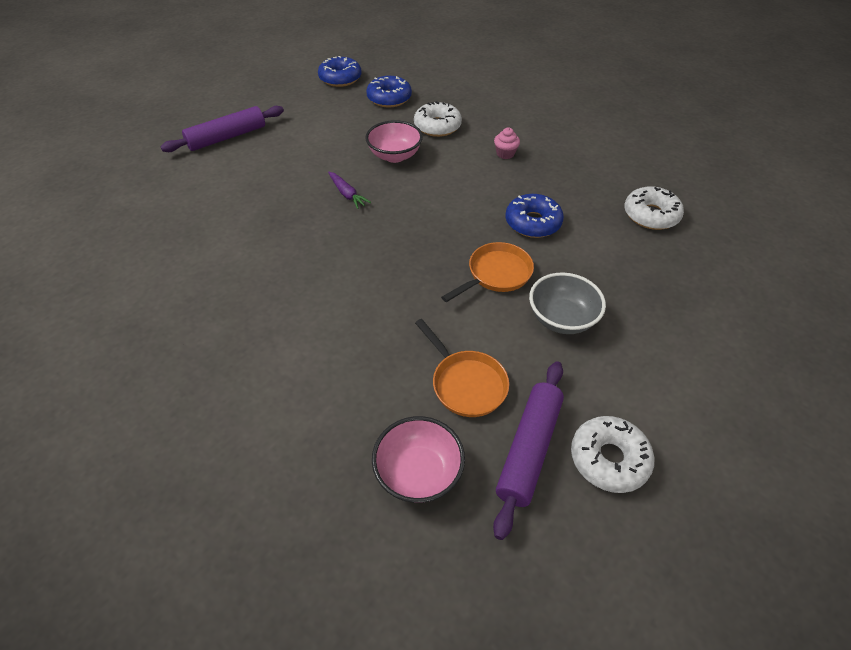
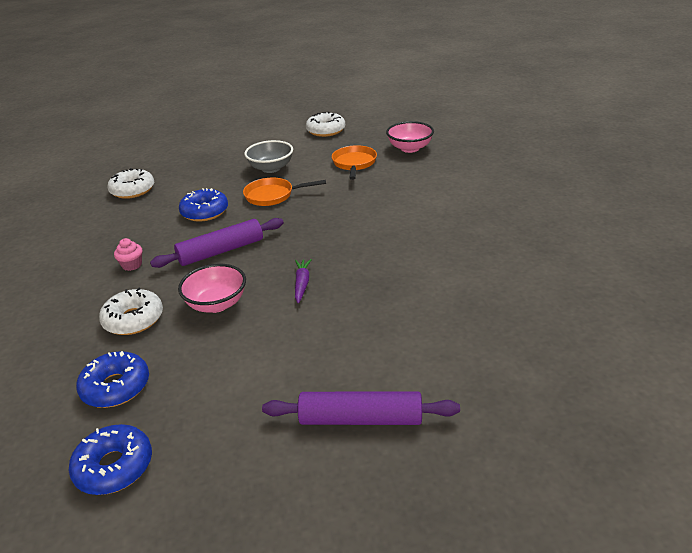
camera: 140 degrees left, 15 degrees down
purple rolling pin [493,361,564,540] -> purple rolling pin moved to [150,218,284,268]

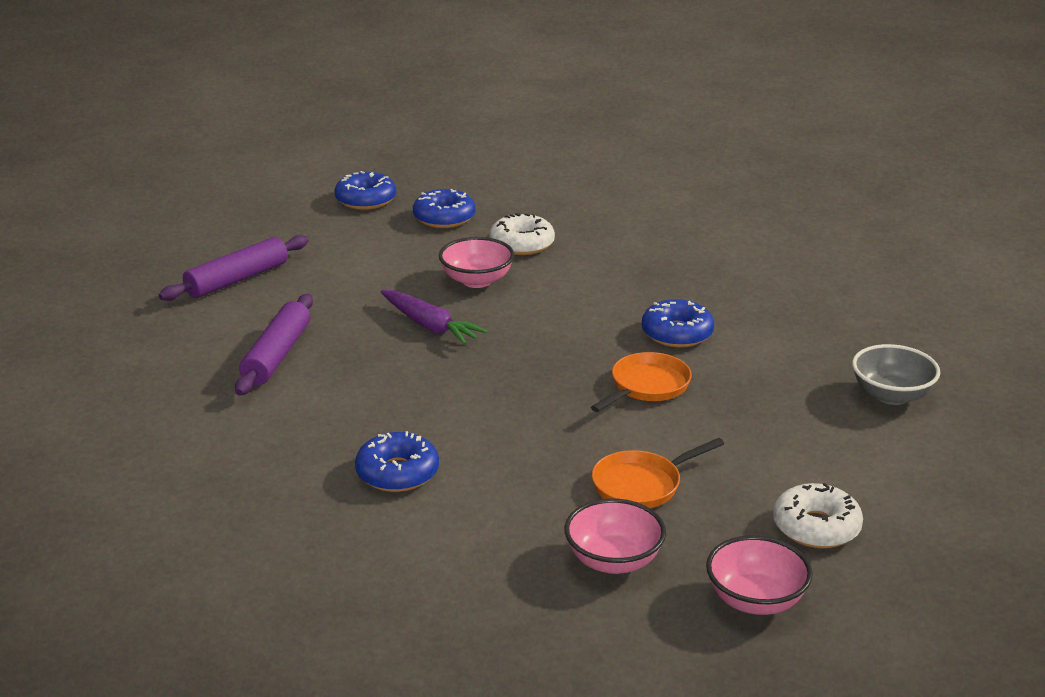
camera: 130 degrees right, 5 degrees down
white donut [107,168,154,199] -> none
pink cupcake [114,238,142,271] -> none
purple rolling pin [150,218,284,268] -> purple rolling pin moved to [235,294,313,396]
grey bowl [244,140,293,173] -> grey bowl moved to [852,344,940,405]
purple carrot [295,259,312,303] -> purple carrot [381,290,487,345], size x1.54
orange pan [332,145,377,180] -> orange pan turned 105 degrees clockwise [592,438,724,508]
none -> blue donut [355,431,439,492]
none -> pink bowl [706,535,813,615]

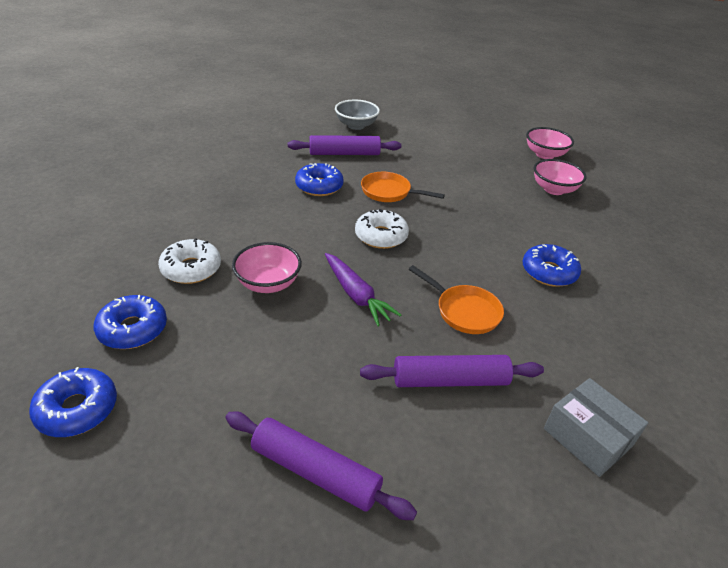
camera: 110 degrees left, 10 degrees up
purple carrot [381,290,487,345] -> purple carrot turned 120 degrees clockwise [325,253,401,327]
orange pan [592,438,724,508] -> orange pan moved to [409,265,504,334]
white donut [773,483,863,548] -> white donut moved to [355,209,409,249]
none -> purple rolling pin [288,135,401,155]
none -> grey box [544,378,648,477]

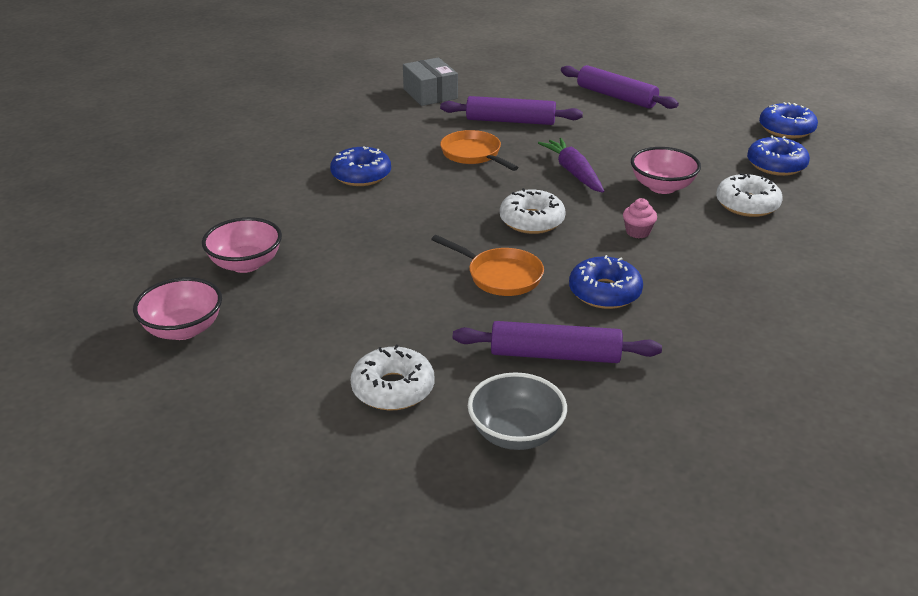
camera: 165 degrees left, 5 degrees down
none -> white donut [351,345,434,410]
none -> pink cupcake [623,198,657,238]

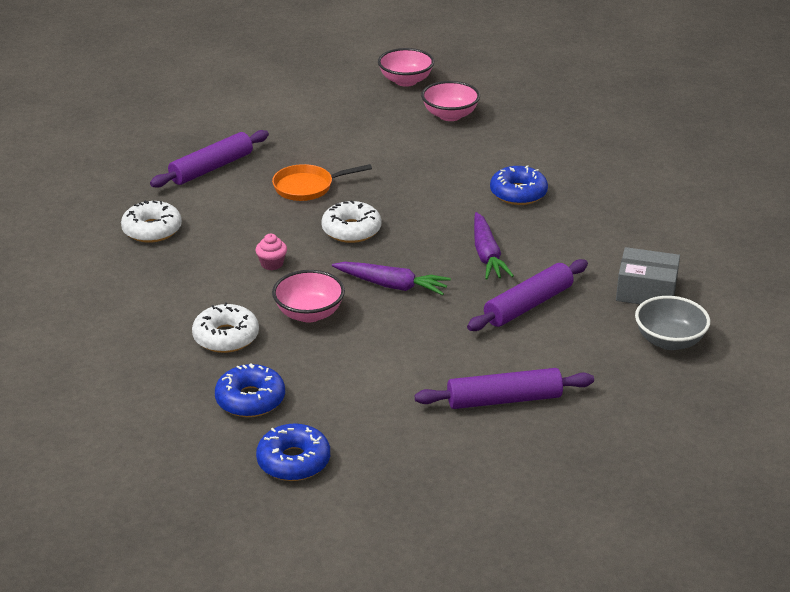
camera: 130 degrees right, 0 degrees up
white donut [351,345,434,410] -> white donut moved to [121,201,182,243]
orange pan [440,130,519,171] -> purple carrot [474,212,514,280]
grey bowl [468,372,567,450] -> grey bowl moved to [635,296,710,350]
blue donut [569,255,643,309] -> none

